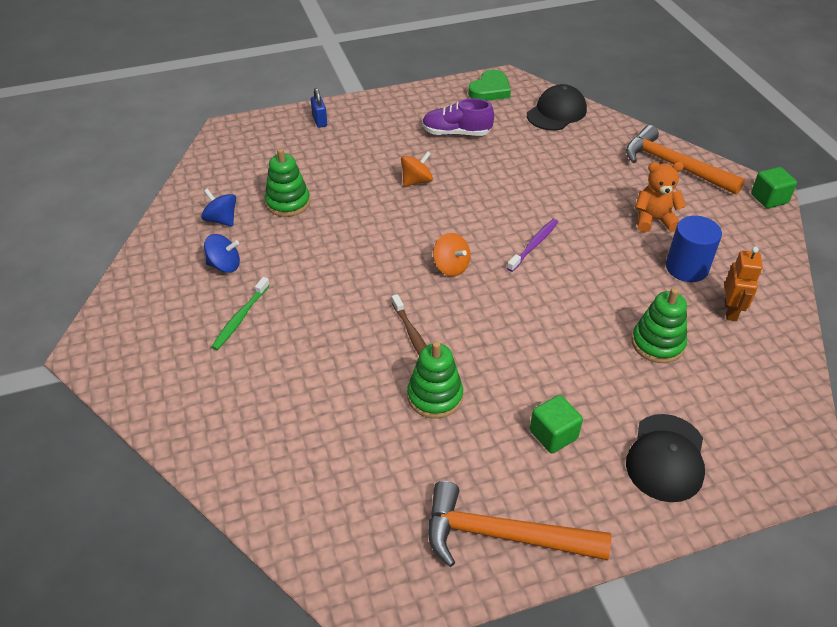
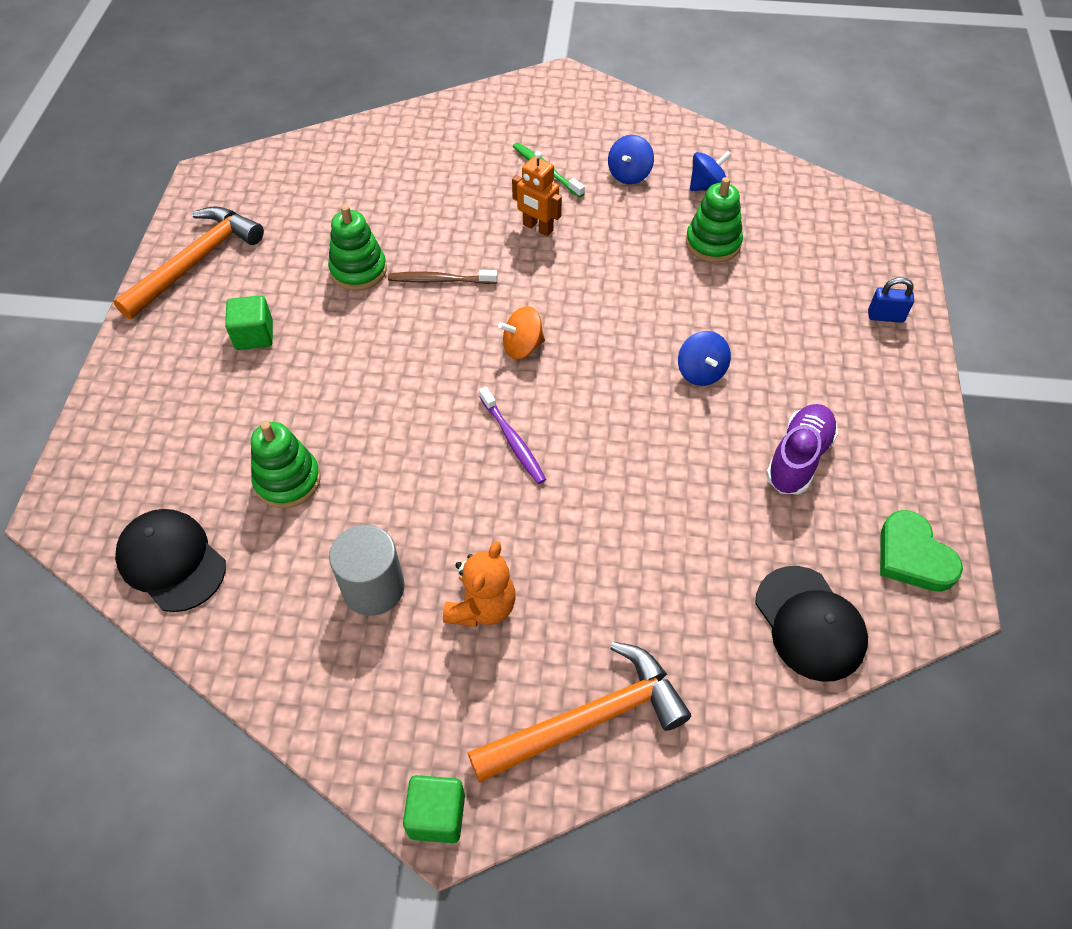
camera: 115 degrees right, 10 degrees up
orange spinning top [401,151,433,187] -> blue spinning top [678,331,731,386]
black cap [626,414,705,502] -> black cap moved to [115,509,226,612]
blue cylinder [666,216,722,282] -> grey cylinder [329,525,405,616]
orange robot [725,246,763,321] -> orange robot moved to [512,151,562,236]

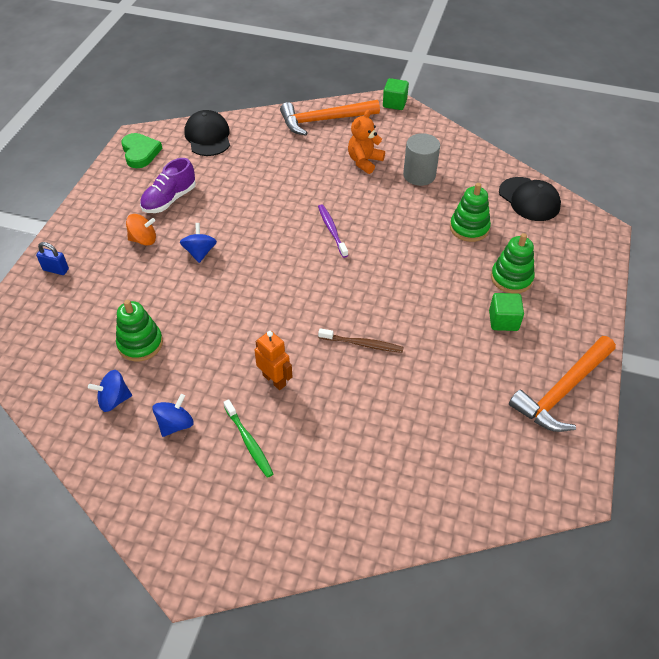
camera: 170 degrees left, 5 degrees down
green stacking toy [328,205,387,291] -> green stacking toy moved to [491,233,535,294]
orange spinning top [498,306,545,359] -> orange spinning top moved to [126,214,156,246]

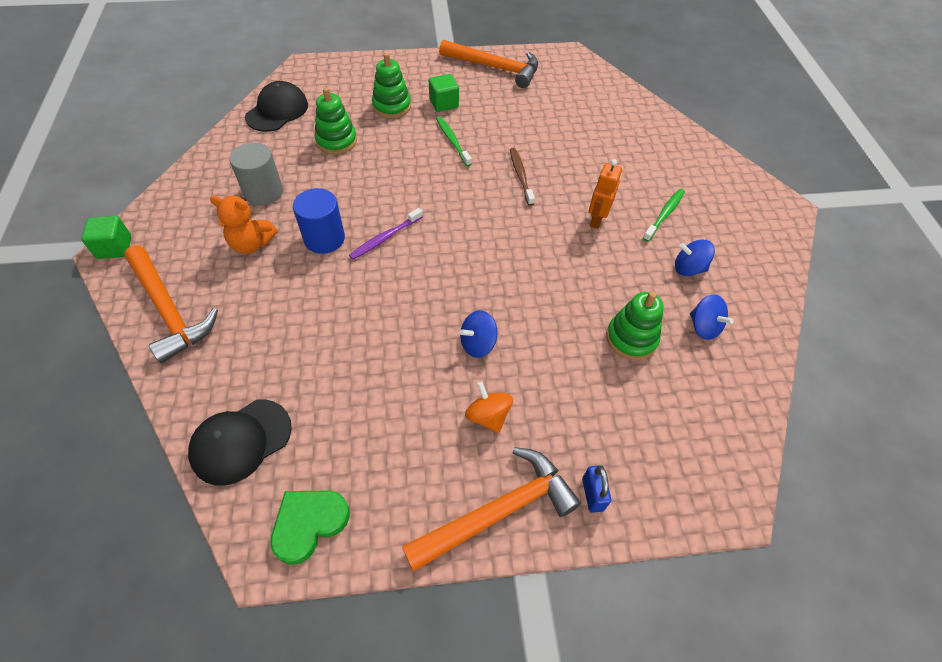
camera: 115 degrees left, 5 degrees up
purple shoe [140,158,196,213] -> none
none -> blue cylinder [293,188,345,254]
none -> orange hammer [402,447,581,572]
none -> green toothbrush [436,116,472,166]

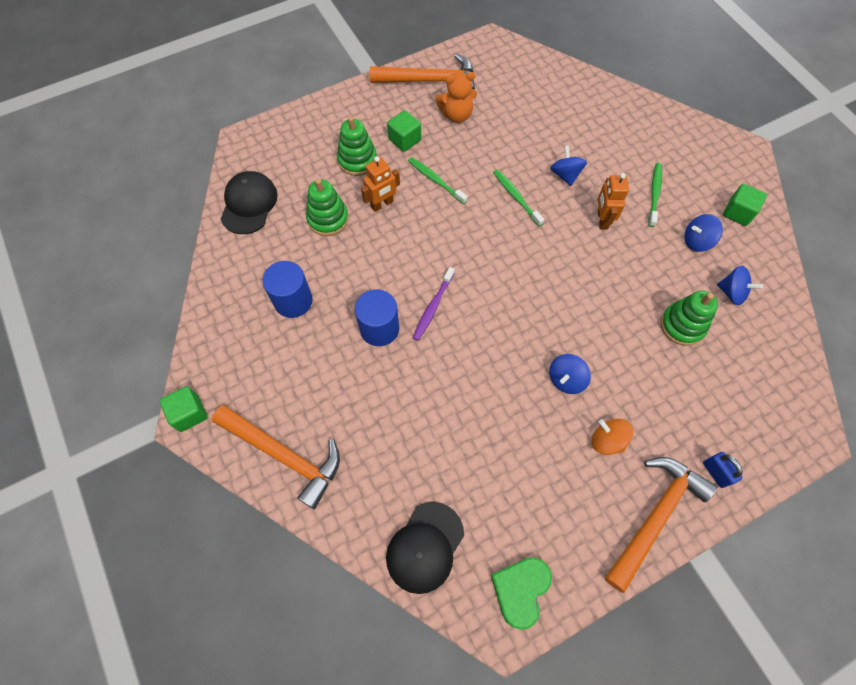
camera: 20 degrees left, 10 degrees up
orange teddy bear [210,196,278,254] -> orange teddy bear moved to [436,72,477,123]
grey cylinder [229,142,283,206] -> blue cylinder [263,261,313,318]
brown toothbrush [510,148,535,206] -> green toothbrush [493,169,544,226]
none -> orange robot [361,156,400,212]
none -> blue spinning top [550,145,587,186]
none -> green cube [723,184,767,226]

